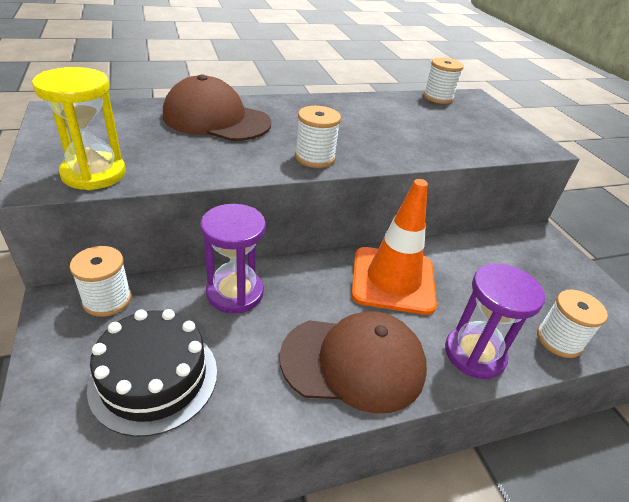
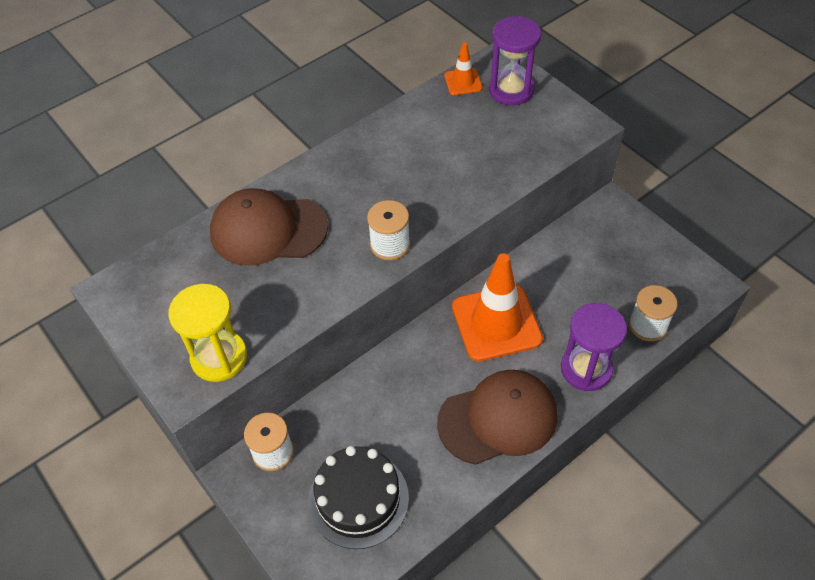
camera: 15 degrees left, 15 degrees up
purple hourglass [200,204,266,314] -> purple hourglass moved to [489,16,541,105]
white spool [423,58,464,104] -> orange traffic cone [444,42,483,95]

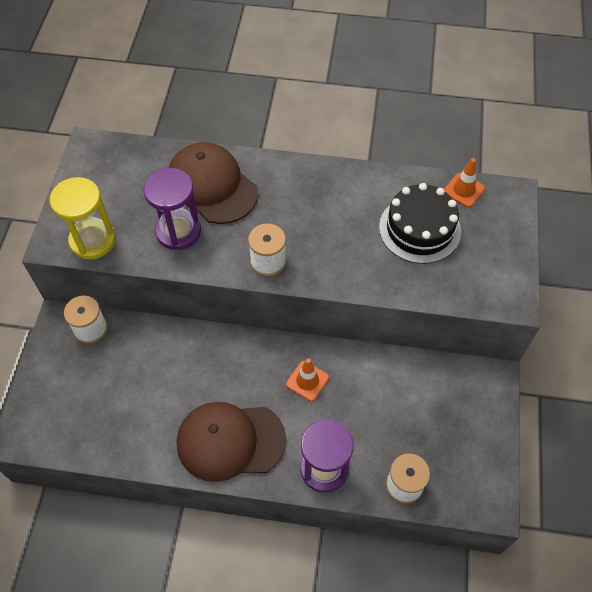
camera: 45 degrees right, 5 degrees up
black cake [309,446,409,549] -> black cake moved to [379,183,461,264]
brown cap [437,370,557,465] -> brown cap turned 150 degrees clockwise [177,402,286,482]
orange traffic cone [452,253,543,362] -> orange traffic cone [286,358,329,401], size x0.48
purple hourglass [489,16,541,105] -> purple hourglass moved to [143,168,201,250]

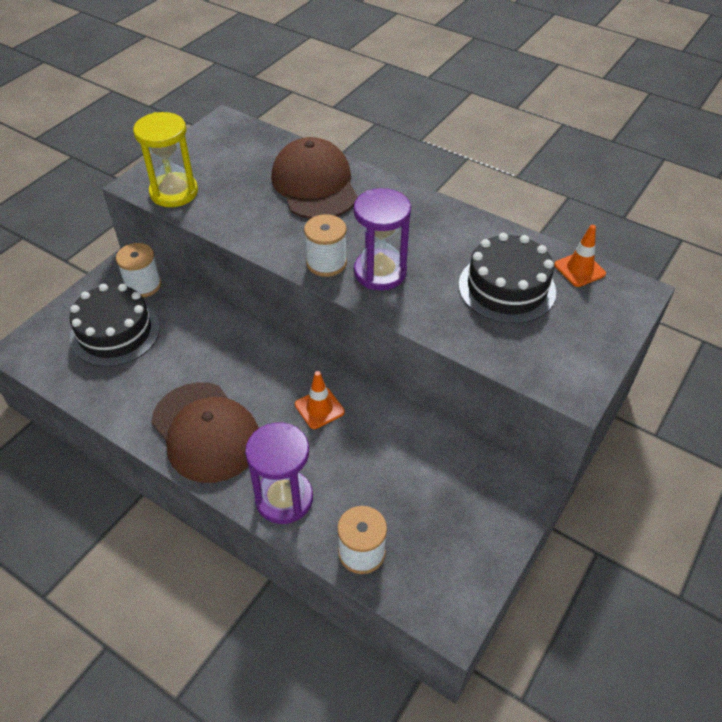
camera: 25 degrees right, 10 degrees down
purple hourglass [143,168,201,250] -> purple hourglass moved to [354,188,411,291]
brown cap [177,402,286,482] -> brown cap turned 150 degrees counterclockwise [151,382,259,483]
none -> black cake [70,284,160,367]

